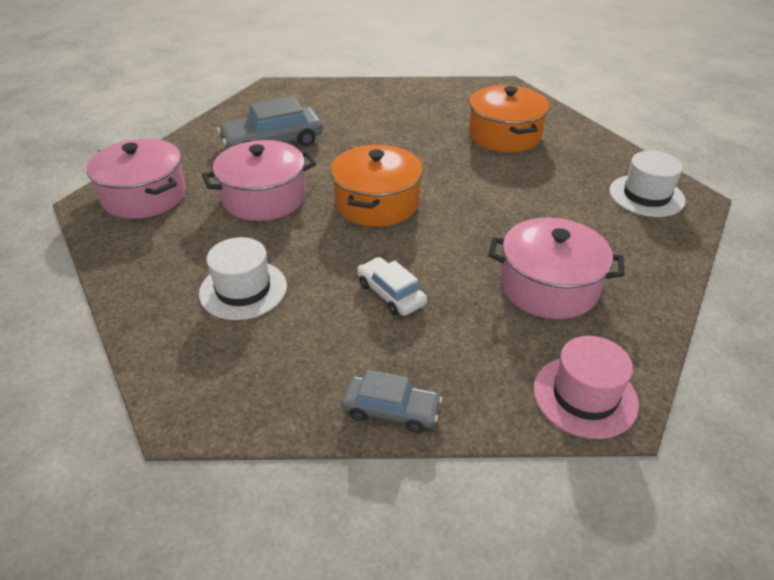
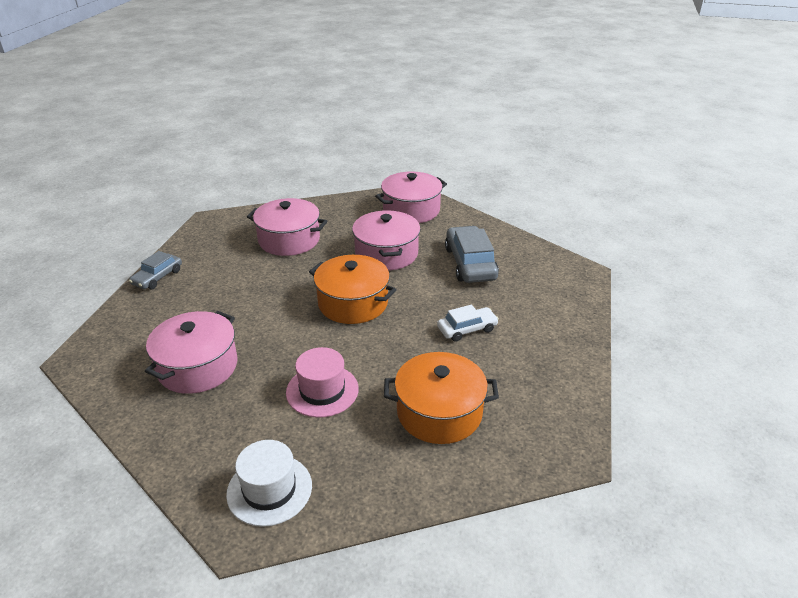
camera: 105 degrees right, 5 degrees down
white hat [199,237,287,320] -> pink pot [247,198,327,256]
white car [357,257,427,316] -> white car moved to [437,305,499,342]
pink hat [533,336,639,439] -> pink hat moved to [286,347,359,418]

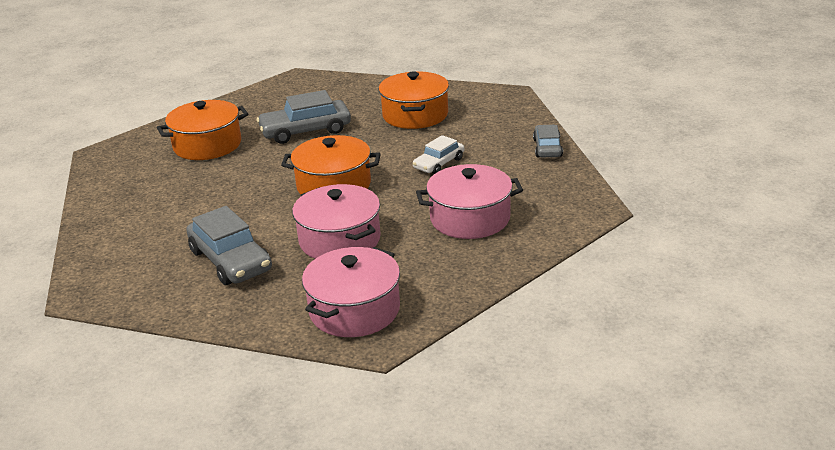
camera: 155 degrees right, 5 degrees down
pink pot [145,311,237,394] -> orange pot [378,72,449,129]
white hat [226,440,312,527] -> none
pink hat [286,347,359,418] -> grey car [257,90,351,144]
white car [437,305,499,342] -> white car moved to [413,135,464,174]

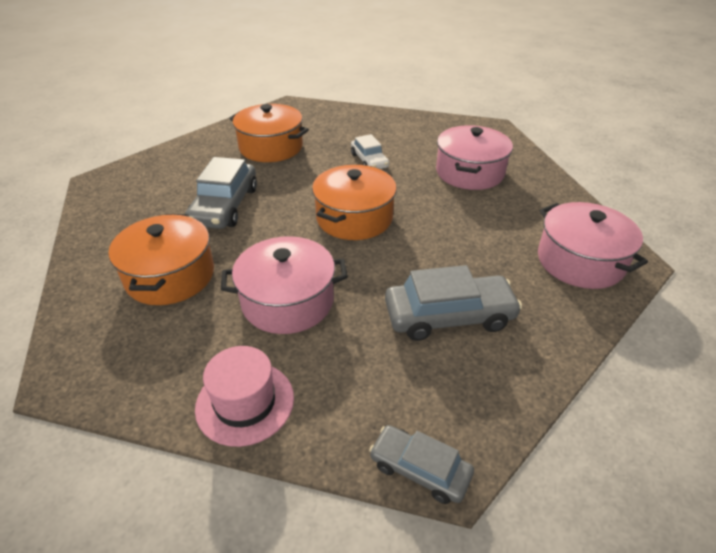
camera: 65 degrees left, 10 degrees up
pink pot [292,184,381,259] -> pink pot moved to [221,236,348,334]
grey car [533,125,563,157] -> grey car moved to [369,425,474,504]
none -> pink hat [195,346,294,447]

